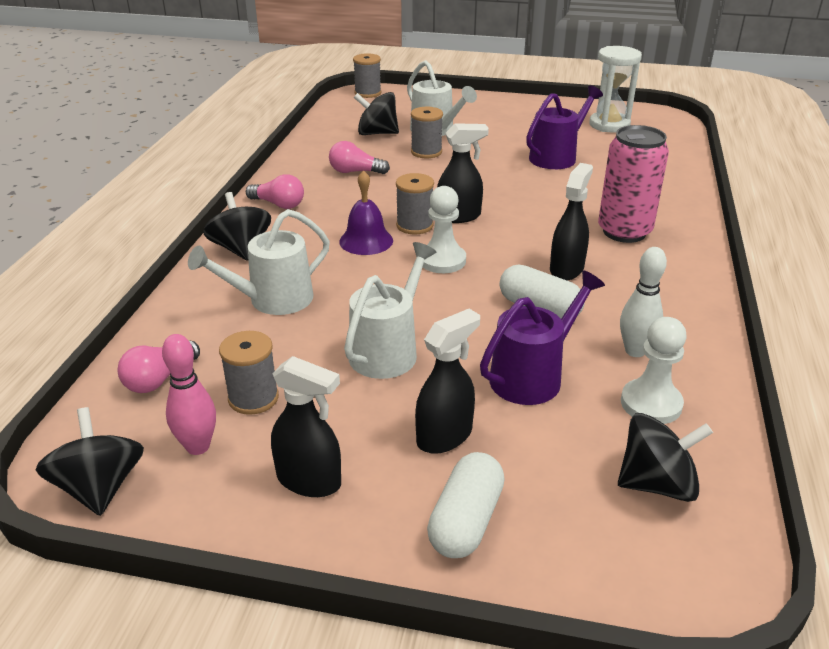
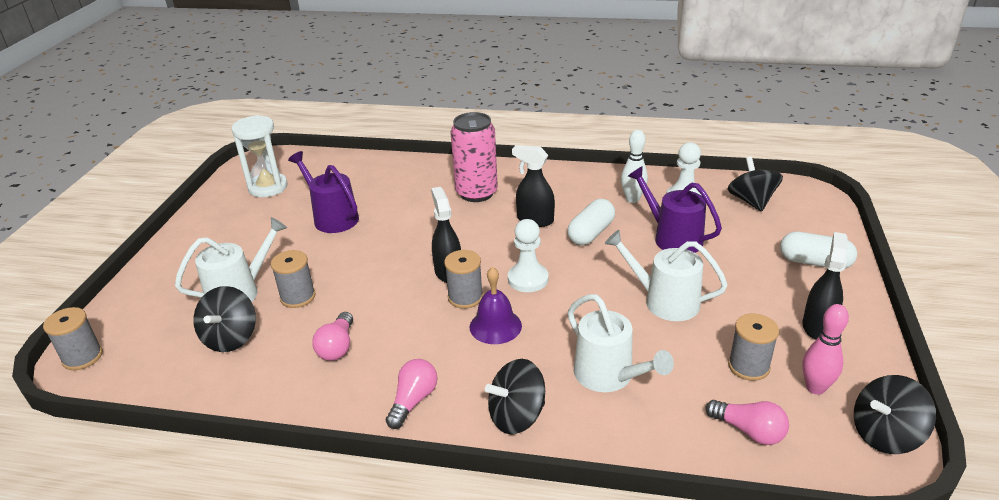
camera: 90 degrees left, 0 degrees up
black spray bottle [415,309,480,454] -> none

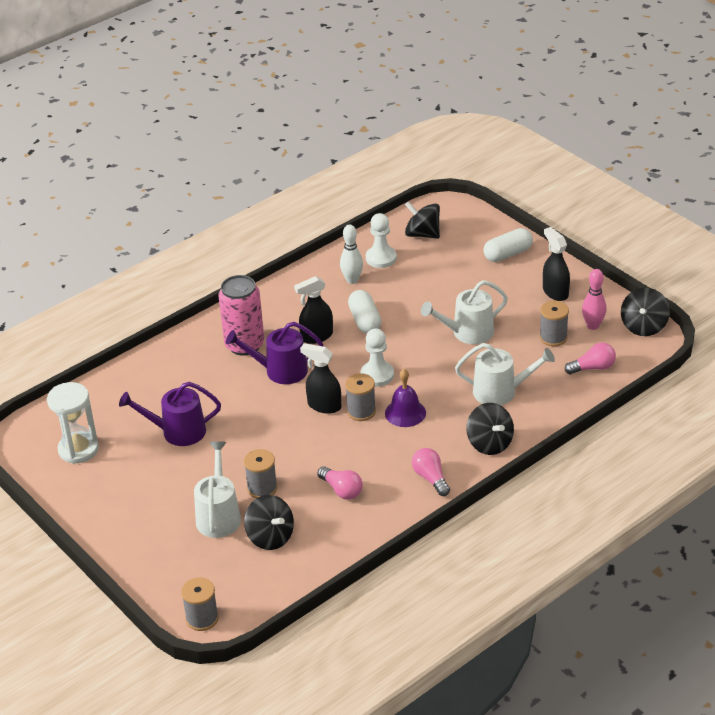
camera: 50 degrees left, 5 degrees up
black spinning top [485,359,545,434] -> black spinning top turned 45 degrees counterclockwise [466,403,514,455]
purple watering can [628,166,722,253] -> purple watering can moved to [226,322,323,384]

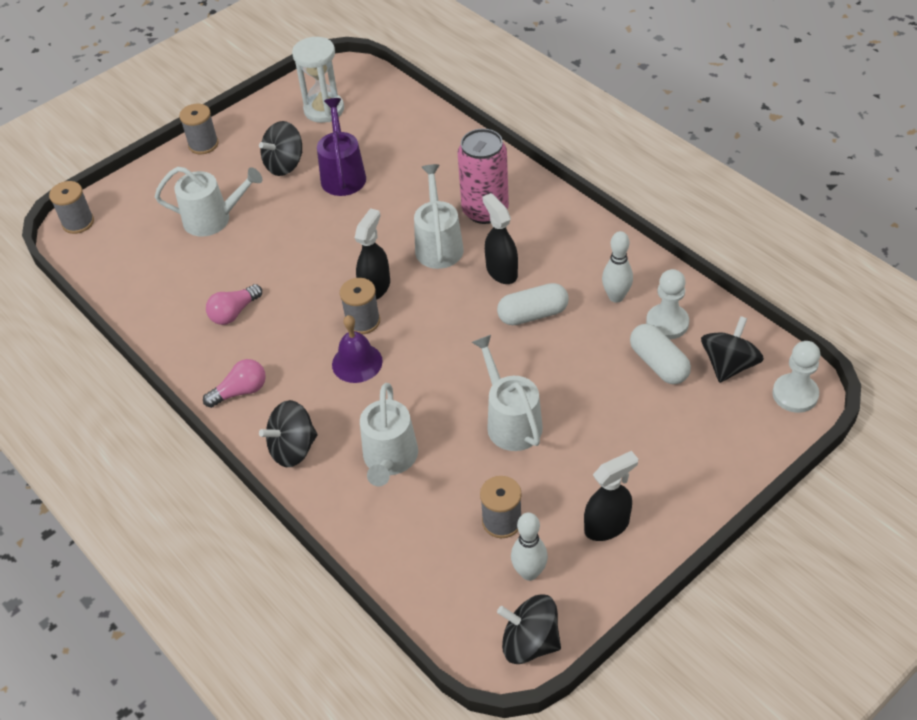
camera: 90 degrees right, 10 degrees up
purple watering can [226,322,323,384] -> white watering can [414,164,464,269]
grey spool [244,449,278,498] -> grey spool moved to [179,104,219,154]
black spinning top [244,495,294,550] -> black spinning top moved to [259,121,302,176]
white pawn [360,328,394,387] -> white pawn moved to [772,341,820,413]
white capsule [483,228,533,262] -> white capsule moved to [630,324,691,384]
pink light bulb [565,343,616,375] -> none
pink bowling pin [582,269,606,330] -> white bowling pin [511,513,548,581]

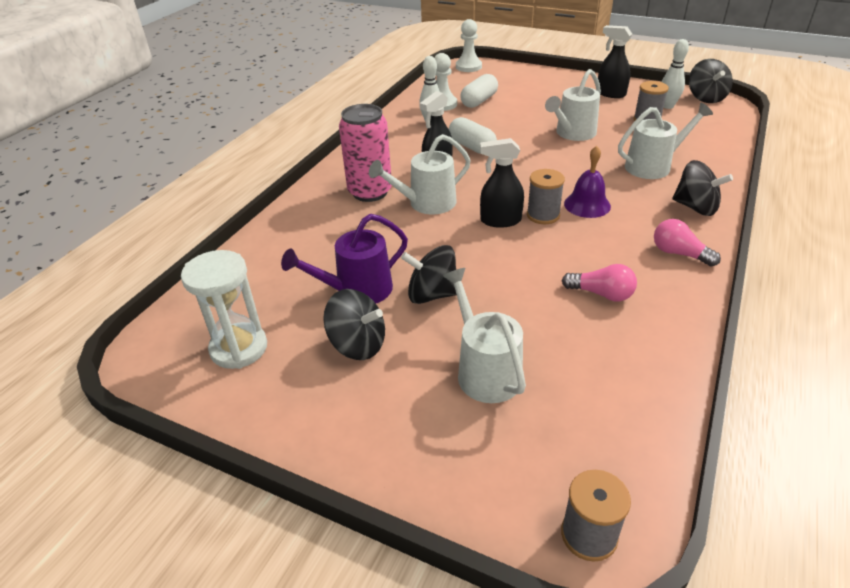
camera: 115 degrees left, 10 degrees down
grey spool [179,104,219,154] -> none
black spinning top [701,316,764,383] -> black spinning top moved to [401,245,457,304]

